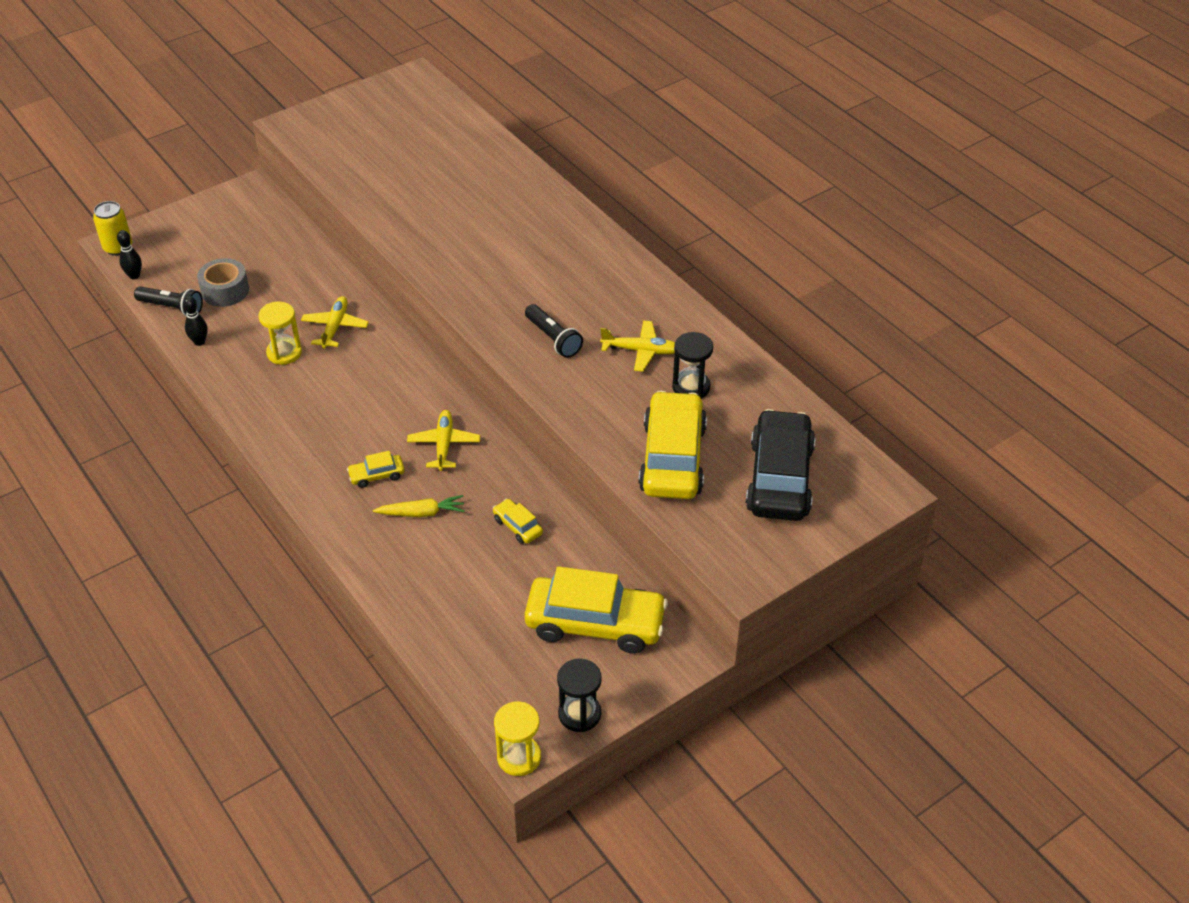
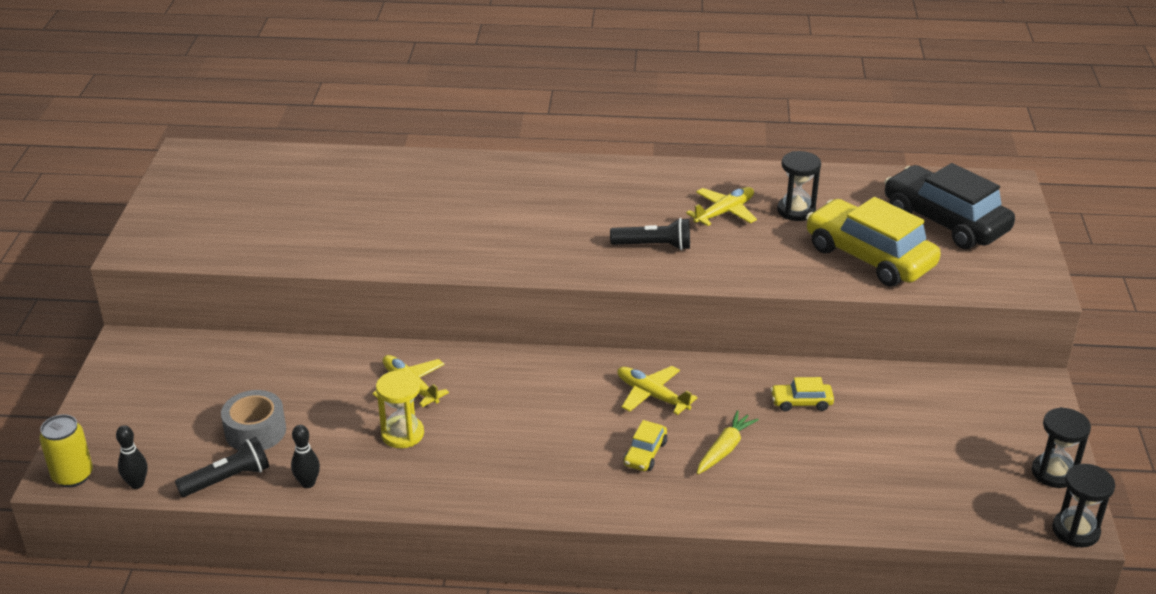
camera: 50 degrees left, 10 degrees down
yellow hourglass [494,702,541,776] -> black hourglass [1052,464,1115,547]
yellow car [525,566,668,654] -> none

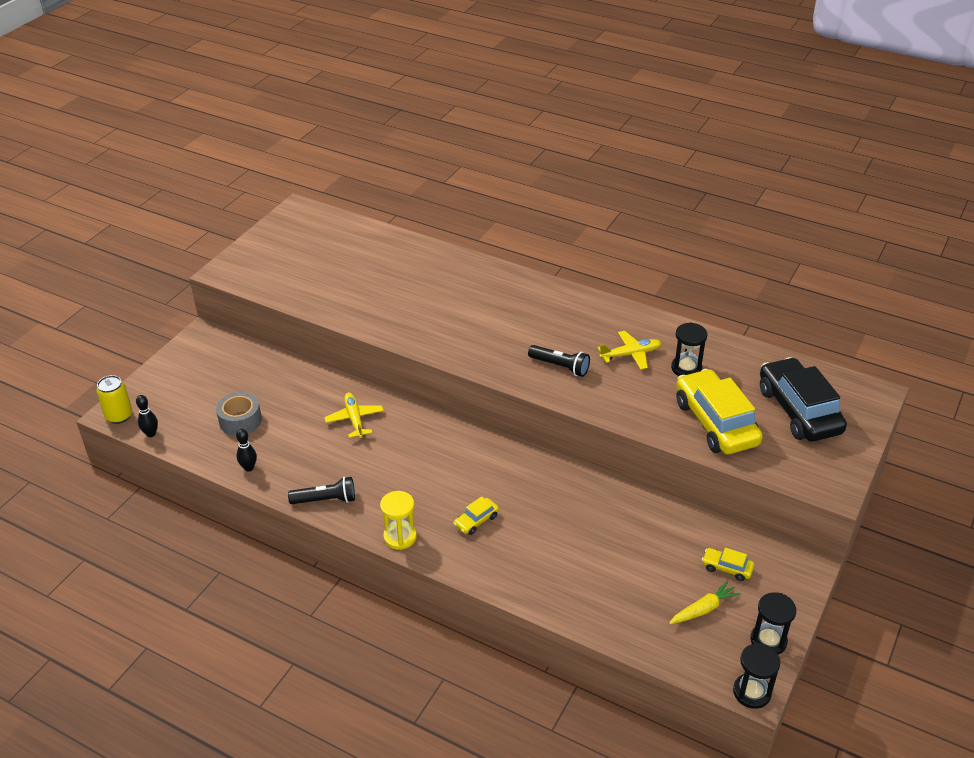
camera: 25 degrees right, 5 degrees up
black flashlight [175,437,269,497] -> black flashlight moved to [288,477,355,504]
yellow hourglass [376,370,424,448] -> yellow hourglass moved to [380,491,417,550]
yellow plane [617,366,698,415] -> none
yellow carrot [697,410,759,474] -> yellow carrot moved to [669,580,741,624]
yellow car [771,377,834,412] -> yellow car moved to [702,548,754,581]

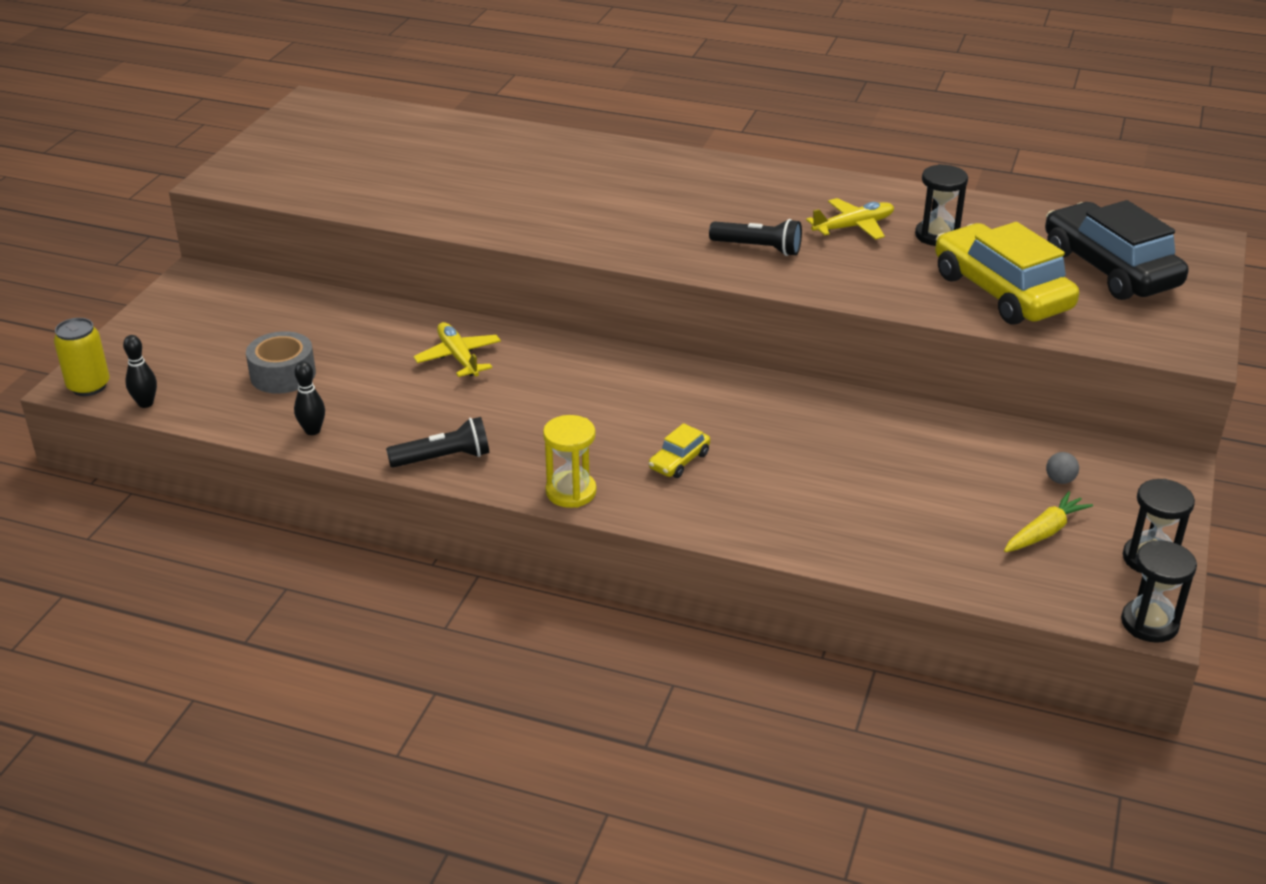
camera: 10 degrees left, 5 degrees down
yellow car [702,548,754,581] -> grey ball [1046,452,1079,484]

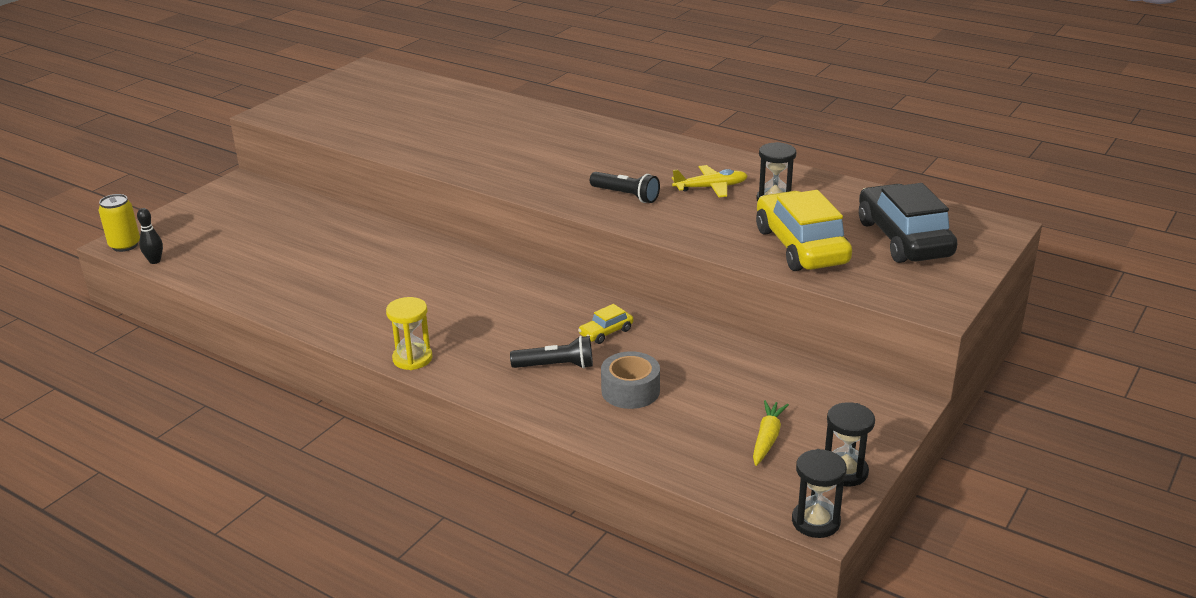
camera: 15 degrees right, 5 degrees down
grey tape [246,331,316,394] -> grey tape moved to [601,351,660,409]
black bowling pin [294,361,325,435] -> none
black flashlight [386,417,489,468] -> black flashlight moved to [510,336,593,369]
yellow plane [413,322,501,377] -> none
yellow car [649,423,710,478] -> yellow car moved to [578,304,633,344]
yellow carrot [1004,491,1093,552] -> yellow carrot turned 45 degrees counterclockwise [753,400,789,466]
grey ball [1046,452,1079,484] -> none

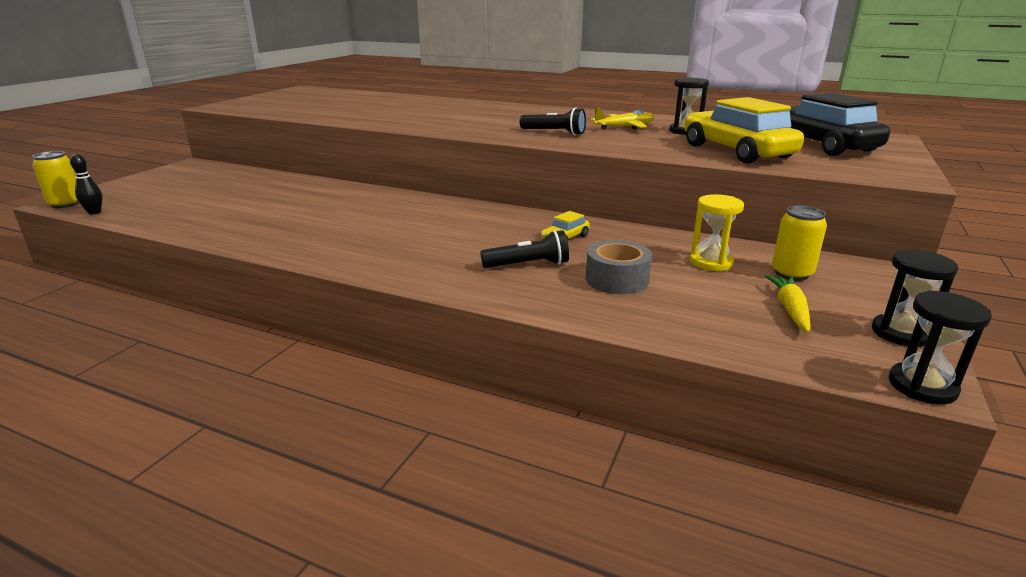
camera: 10 degrees left, 5 degrees down
yellow hourglass [386,297,433,370] -> yellow hourglass moved to [690,194,744,271]
none -> yellow can [772,206,827,281]

